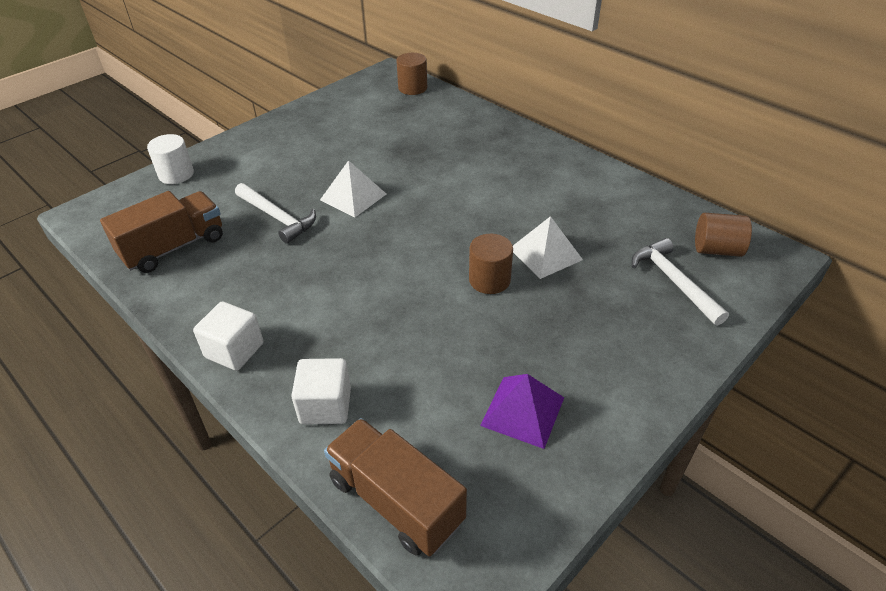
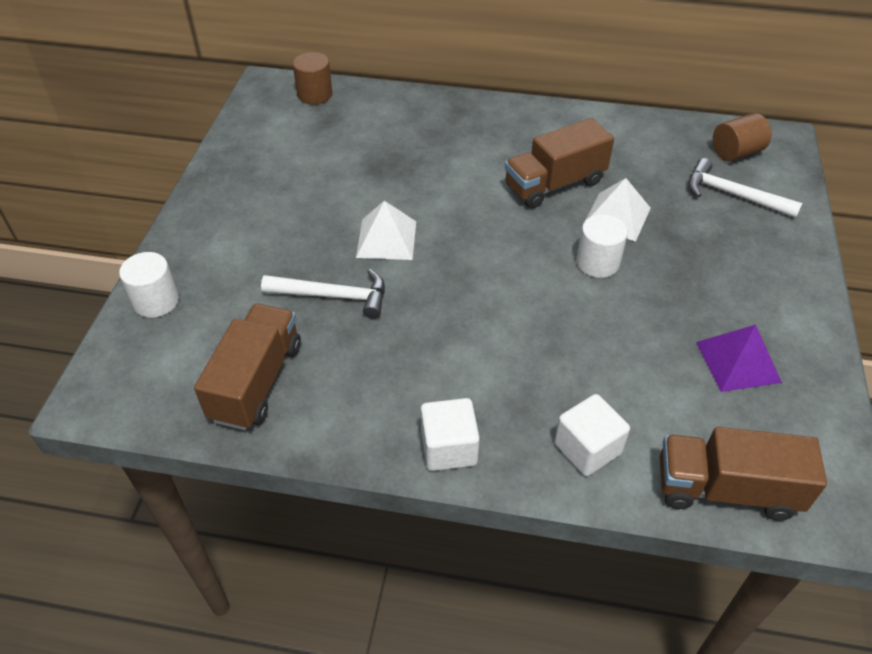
camera: 35 degrees left, 5 degrees up
brown cylinder [469,234,513,294] -> white cylinder [576,214,628,278]
none -> brown truck [505,118,614,209]

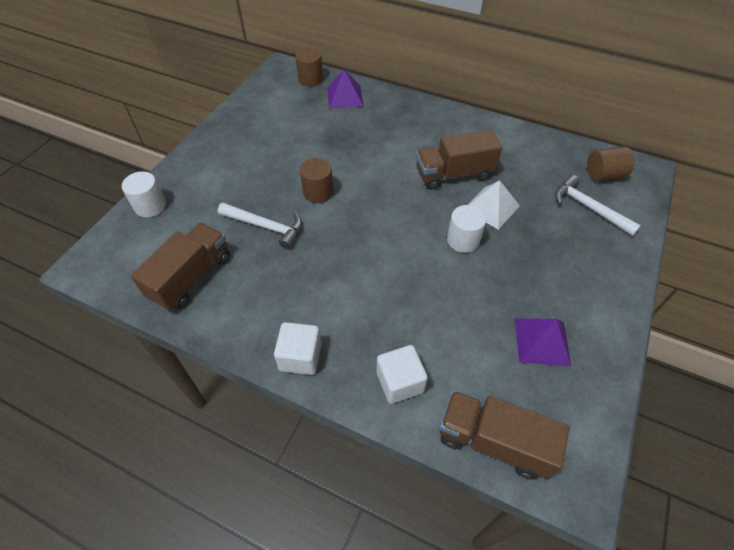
camera: 15 degrees right, 5 degrees up
white pyramid [356,201,416,260] -> brown cylinder [300,158,334,203]
none -> purple pyramid [327,69,364,109]

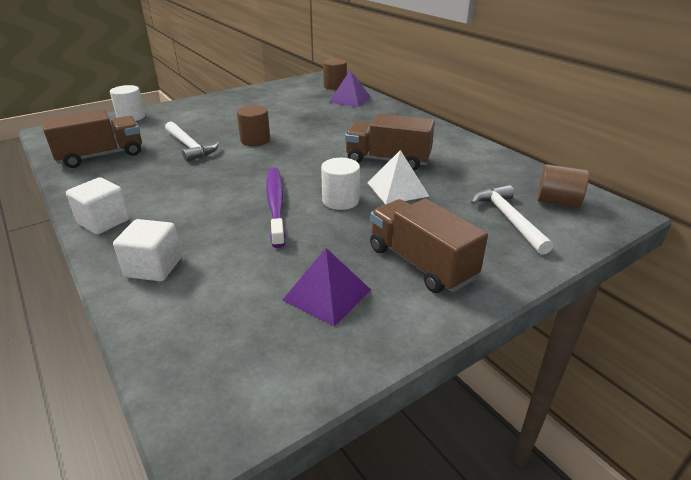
camera: 30 degrees right, 20 degrees down
brown truck [440,391,570,480] -> brown truck moved to [370,199,488,293]
none -> purple toothbrush [266,168,286,248]

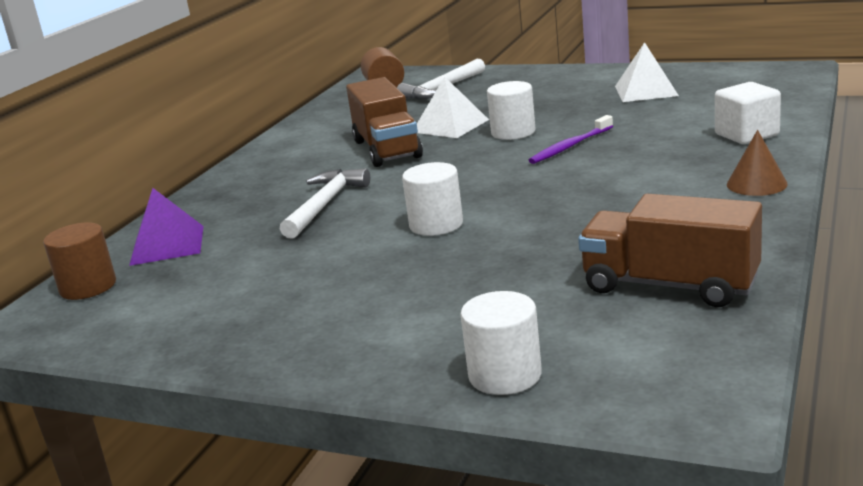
camera: 120 degrees left, 10 degrees down
white cube [66,177,130,234] -> brown cone [727,130,788,196]
white hammer [165,122,219,162] -> white hammer moved to [280,168,370,239]
brown cylinder [237,105,270,146] -> white cylinder [402,162,463,236]
purple toothbrush [266,168,286,248] -> purple toothbrush [529,115,613,164], size x0.65
purple pyramid [283,248,371,327] -> white pyramid [615,42,679,102]
brown truck [370,199,488,293] -> none

